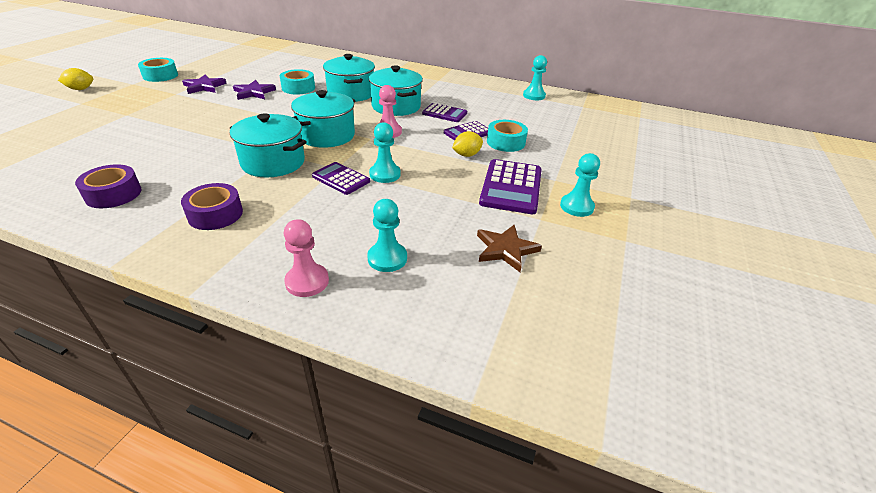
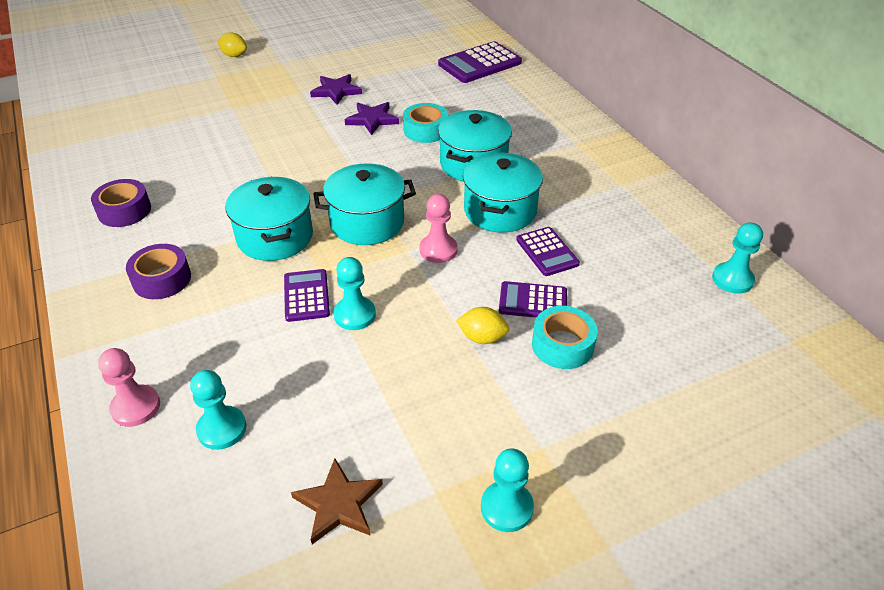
camera: 45 degrees right, 5 degrees up
turquoise tape [138,58,178,82] -> none
purple calculator [479,159,542,214] -> purple calculator moved to [438,41,522,83]

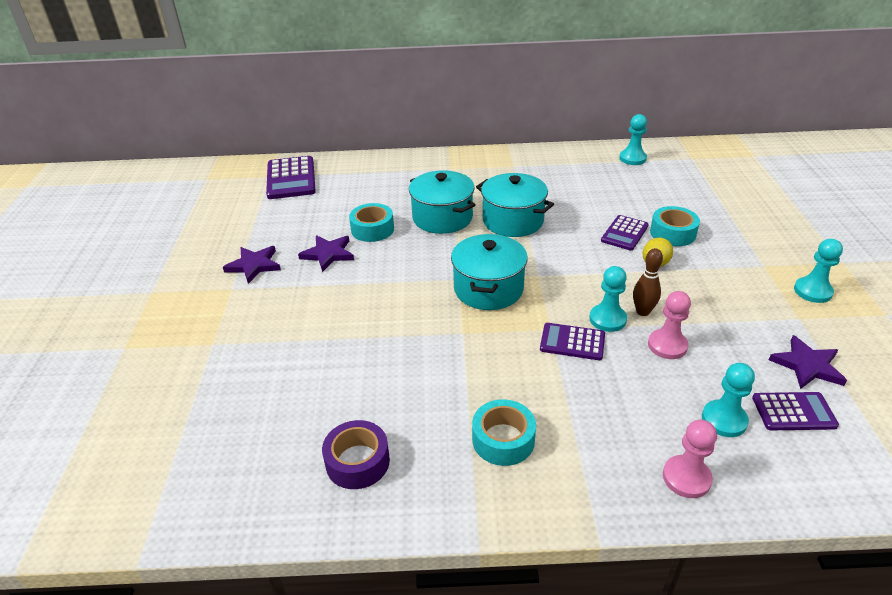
camera: 65 degrees left, 5 degrees down
purple tape [126,244,191,299] -> turquoise tape [472,399,536,466]
yellow lemon [218,32,247,57] -> none
turquoise pot [225,177,313,261] -> none
brown star [291,458,383,544] -> purple star [769,335,847,389]
pink pawn [420,194,458,263] -> pink pawn moved to [648,291,691,359]
purple calculator [516,227,580,276] -> purple calculator moved to [752,392,839,430]
none -> brown bowling pin [633,248,663,316]

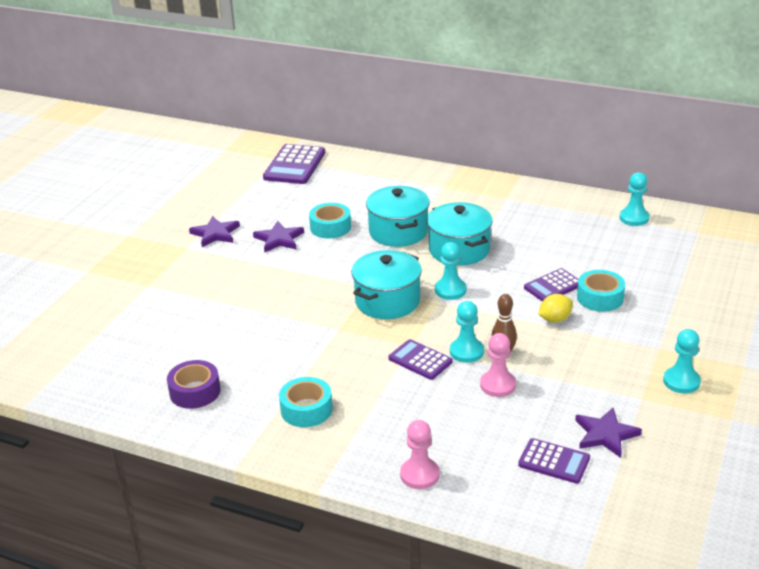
camera: 25 degrees right, 5 degrees down
turquoise pawn [702,363,755,437] -> turquoise pawn moved to [435,242,466,300]

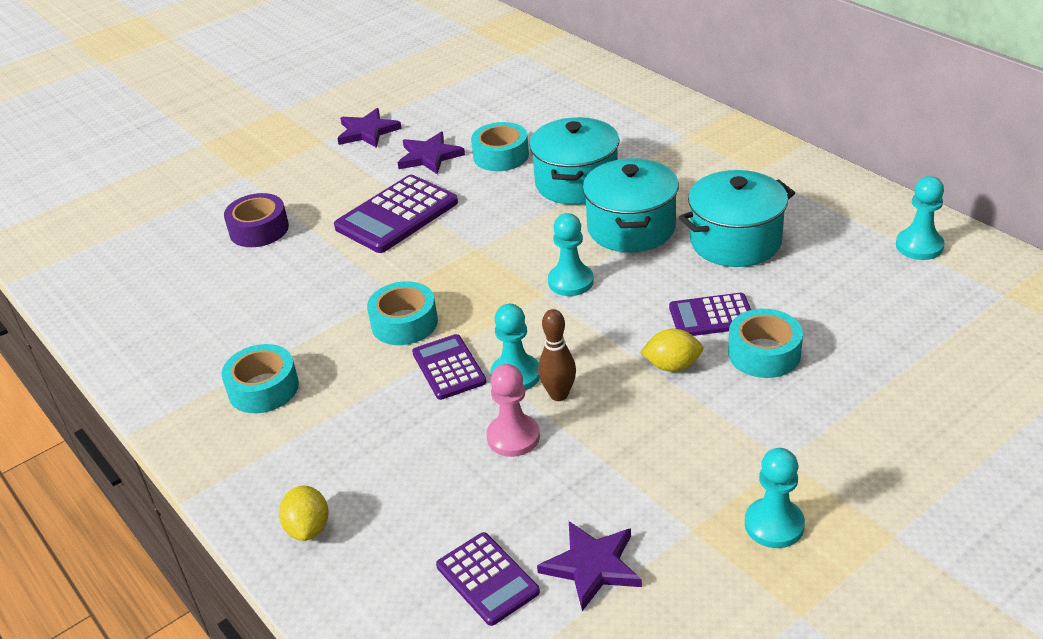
camera: 30 degrees right, 5 degrees up
purple tape [167,360,220,409] -> purple tape moved to [224,193,289,247]
purple calculator [263,144,325,184] -> purple calculator moved to [334,175,458,253]
turquoise pot [351,250,422,319] -> turquoise pot moved to [679,170,795,267]
pink pawn [400,420,440,489] -> yellow lemon [279,486,329,541]
none -> turquoise tape [367,281,438,345]

